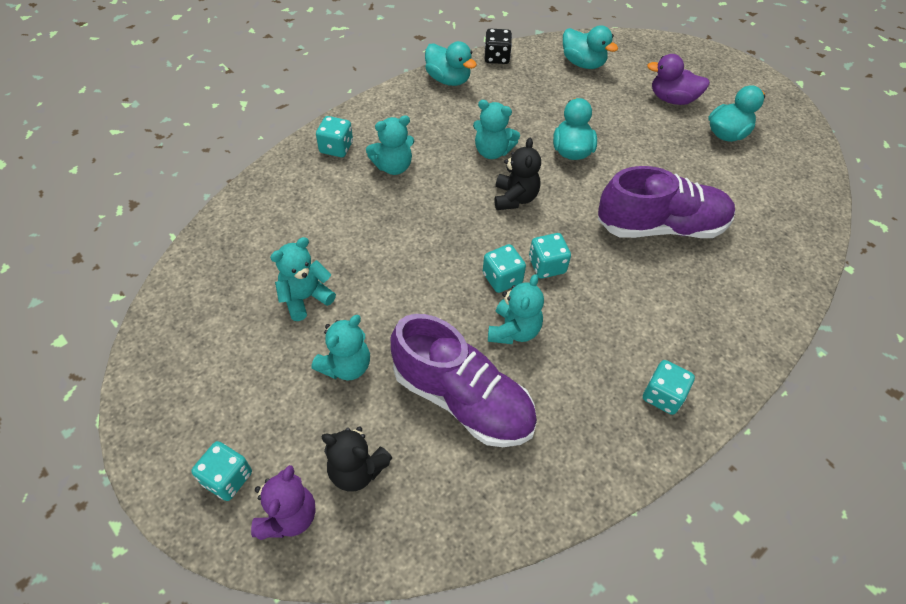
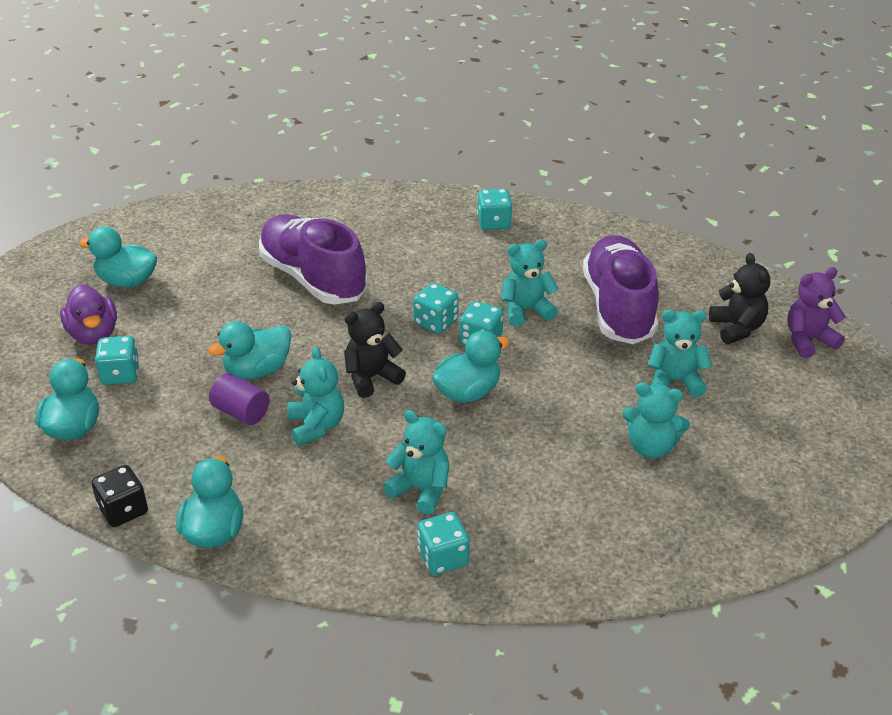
camera: 125 degrees left, 15 degrees down
turquoise dice [191,441,252,501] -> turquoise dice moved to [95,336,139,385]
none -> purple cylinder [209,373,269,425]
none -> turquoise duck [432,330,510,403]

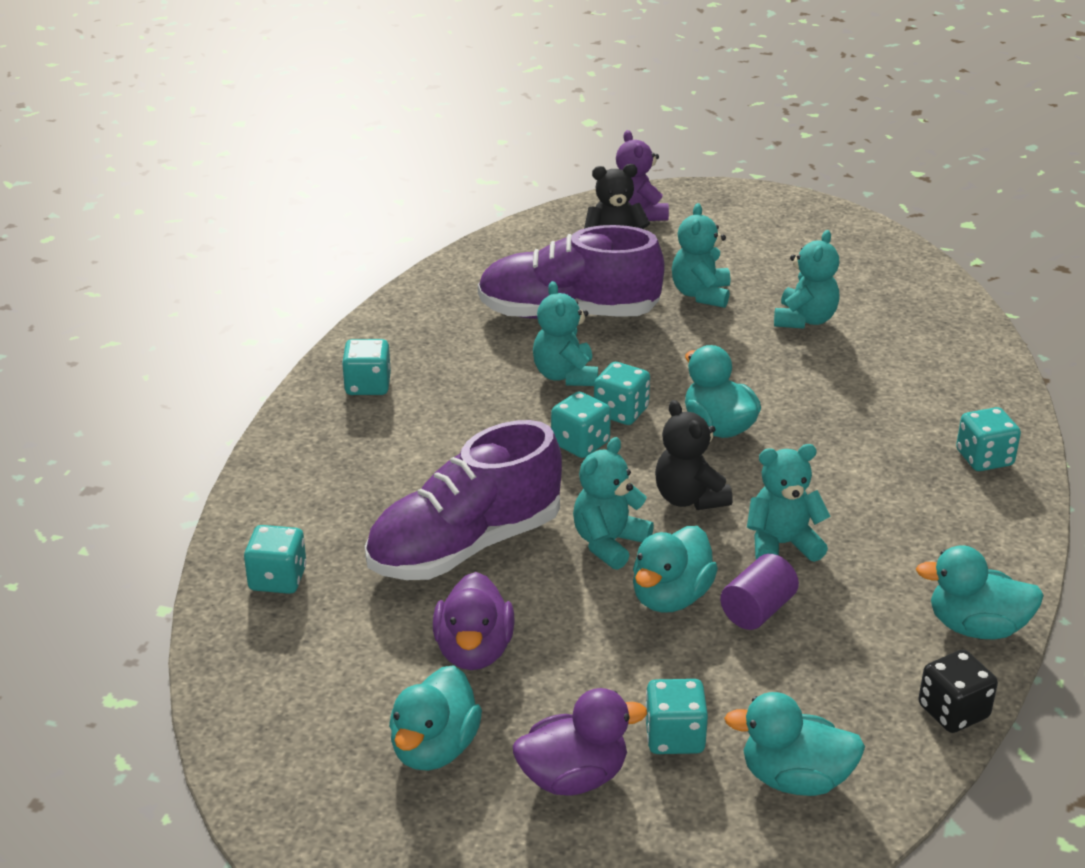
camera: 85 degrees left, 5 degrees down
turquoise duck [208,321,291,379] -> turquoise duck turned 60 degrees clockwise [633,526,718,613]
turquoise teddy bear [383,410,449,514] -> turquoise teddy bear moved to [573,437,654,570]
none -> turquoise dice [244,525,307,594]
none -> purple duck [433,572,515,670]

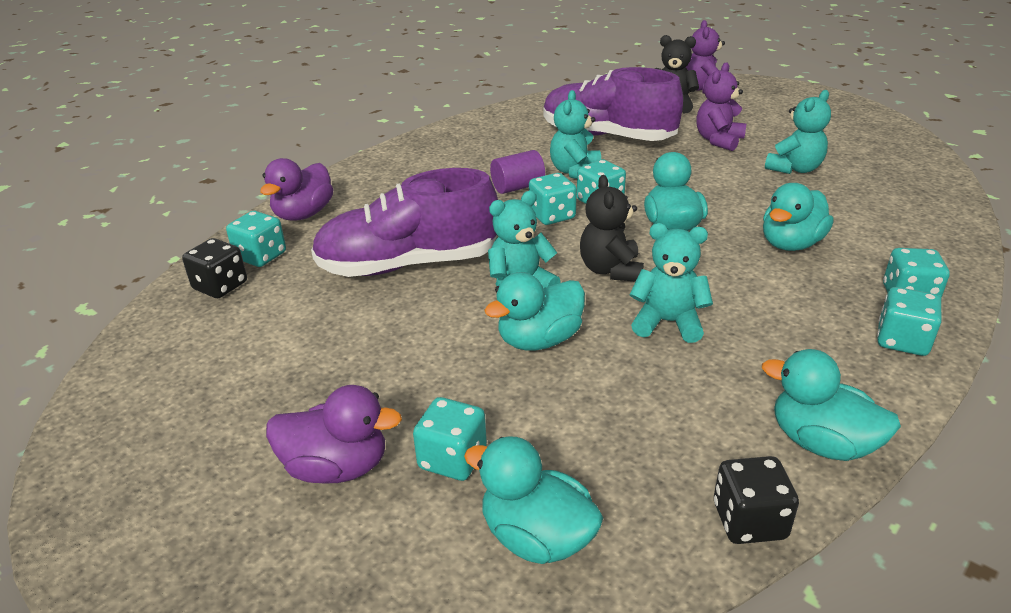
camera: 25 degrees right, 0 degrees up
turquoise dice [342,339,391,395] -> turquoise dice moved to [877,287,942,356]
turquoise duck [389,665,482,771] -> turquoise duck moved to [763,183,834,251]
purple duck [433,572,515,670] -> purple duck moved to [260,158,334,221]
turquoise teddy bear [672,203,730,308] -> purple teddy bear [696,63,746,151]
purple cylinder [720,554,799,630] -> purple cylinder moved to [490,150,545,194]
none -> black dice [182,238,247,298]

